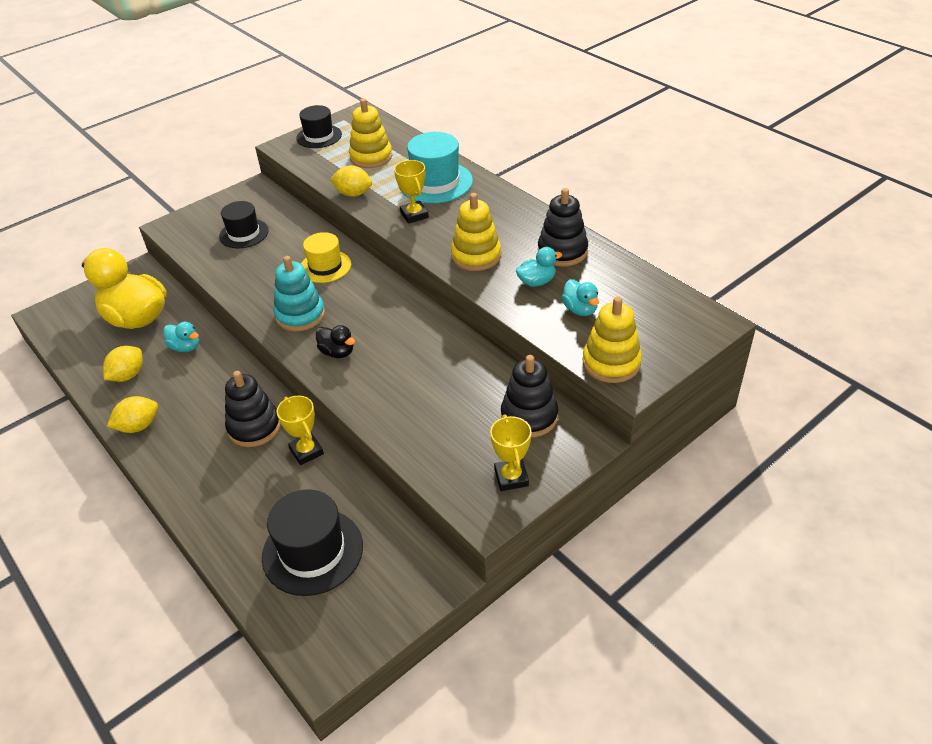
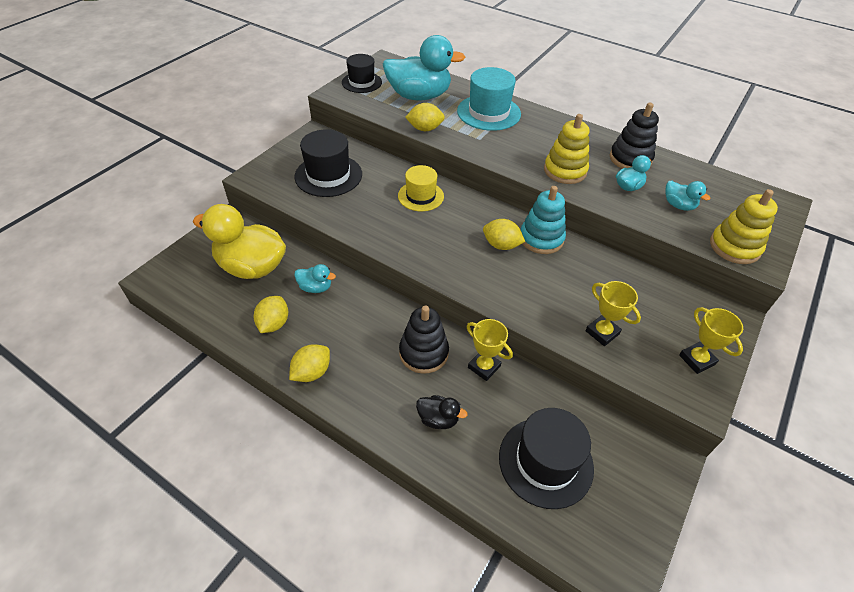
camera: 20 degrees left, 5 degrees up
black hat [219,201,269,248] -> black hat [294,130,362,197], size x1.50
turquoise stacking toy [274,256,325,331] -> turquoise stacking toy moved to [521,186,566,254]
black duck [316,325,355,358] -> black duck moved to [416,395,467,429]
yellow stacking toy [349,98,392,168] -> turquoise duck [383,35,465,100]
yellow trophy [394,160,429,224] -> yellow trophy moved to [586,281,641,346]
black stacking toy [501,355,558,438] -> none
none -> yellow lemon [483,219,525,250]

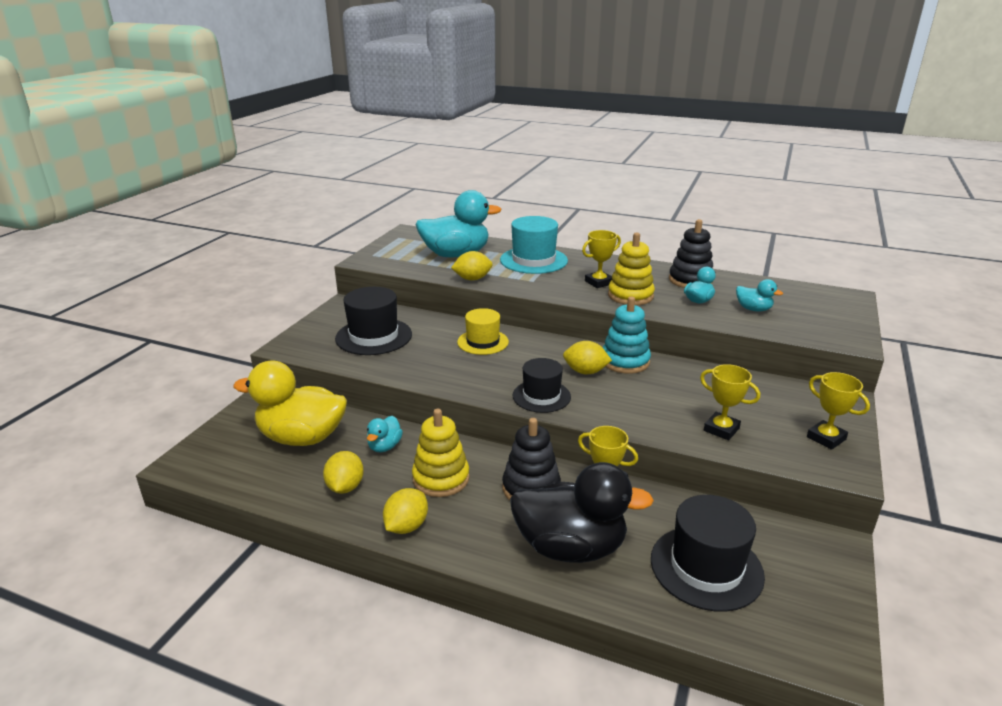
camera: 10 degrees left, 20 degrees down
turquoise duck [294,264,336,293] -> turquoise duck turned 105 degrees clockwise [367,416,403,452]
black hat [342,54,382,93] -> black hat moved to [513,358,571,413]
black duck [416,395,467,429] -> black duck [510,462,654,563], size x2.21
yellow stacking toy [710,189,778,264] -> yellow stacking toy moved to [412,409,470,497]
none -> yellow trophy [582,230,621,288]

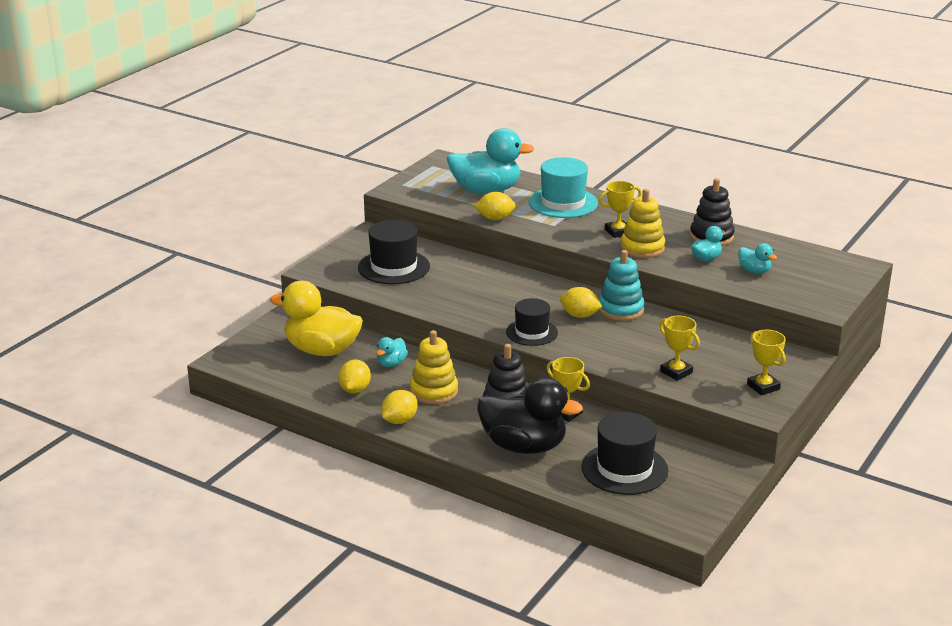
camera: 10 degrees right, 0 degrees up
yellow hat [457,308,509,355] -> none

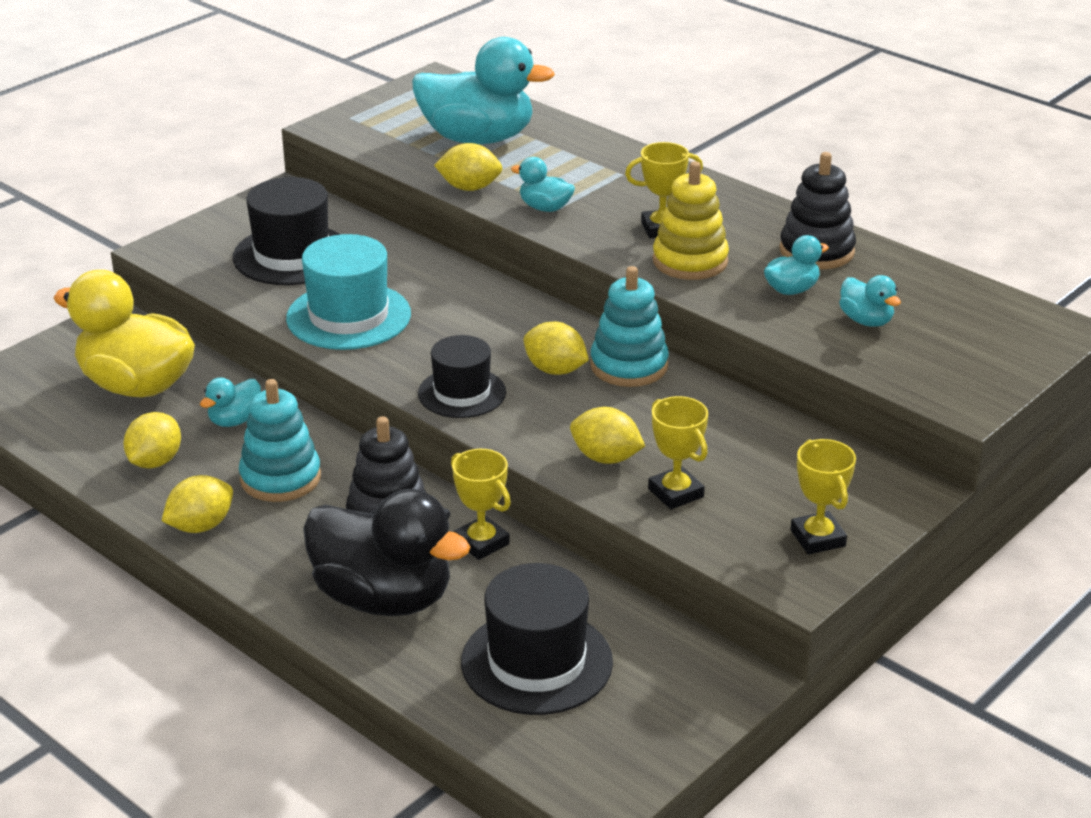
camera: 10 degrees right, 5 degrees up
yellow stacking toy [410,330,458,404] -> turquoise stacking toy [239,379,321,502]
turquoise hat [529,157,598,218] -> turquoise hat moved to [286,234,411,350]
none -> turquoise duck [511,157,575,212]
none -> yellow lemon [570,407,645,464]

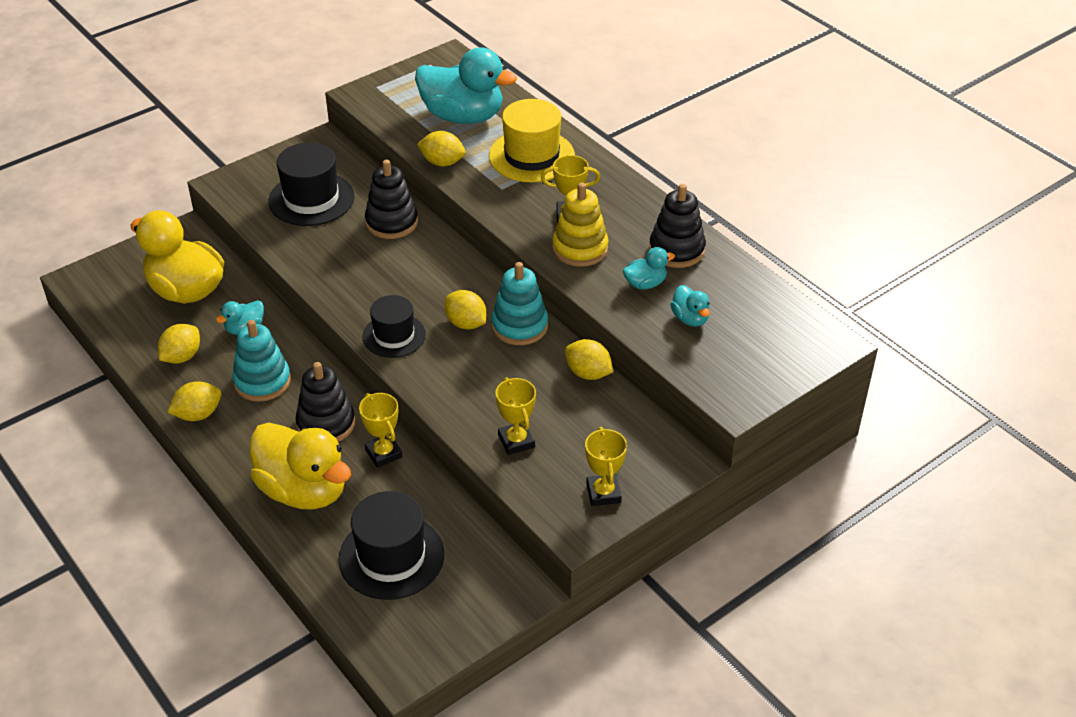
camera: 10 degrees right, 10 degrees up
turquoise hat [286,234,411,350] -> none
black duck [303,489,471,616] -> yellow duck [250,423,351,510]
turquoise duck [511,157,575,212] -> none
yellow lemon [570,407,645,464] -> yellow lemon moved to [565,339,613,380]
none -> black stacking toy [365,160,418,239]
none -> yellow hat [489,99,575,182]

